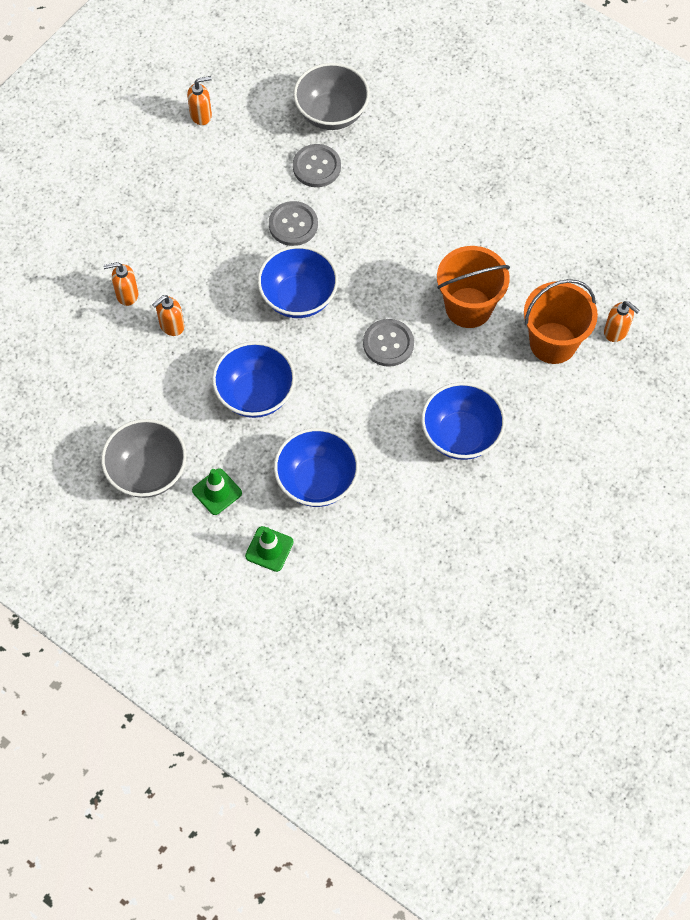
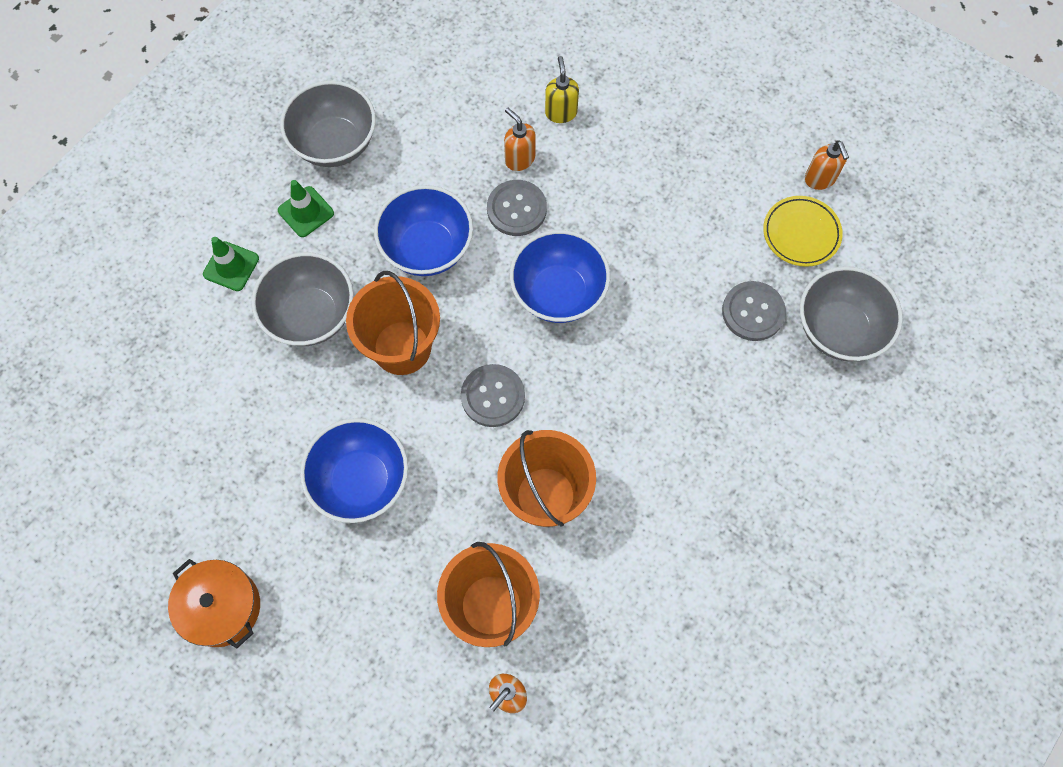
camera: 90 degrees right, 5 degrees up
orange soap dispenser [103,262,138,306] -> yellow soap dispenser [545,56,579,123]
grey button [269,201,318,246] -> grey button moved to [487,180,547,236]
blue bowl [274,428,359,507] -> grey bowl [251,252,354,346]
none -> orange pot [168,559,260,649]
none -> orange bucket [346,271,440,375]
none -> yellow plate [763,196,843,267]

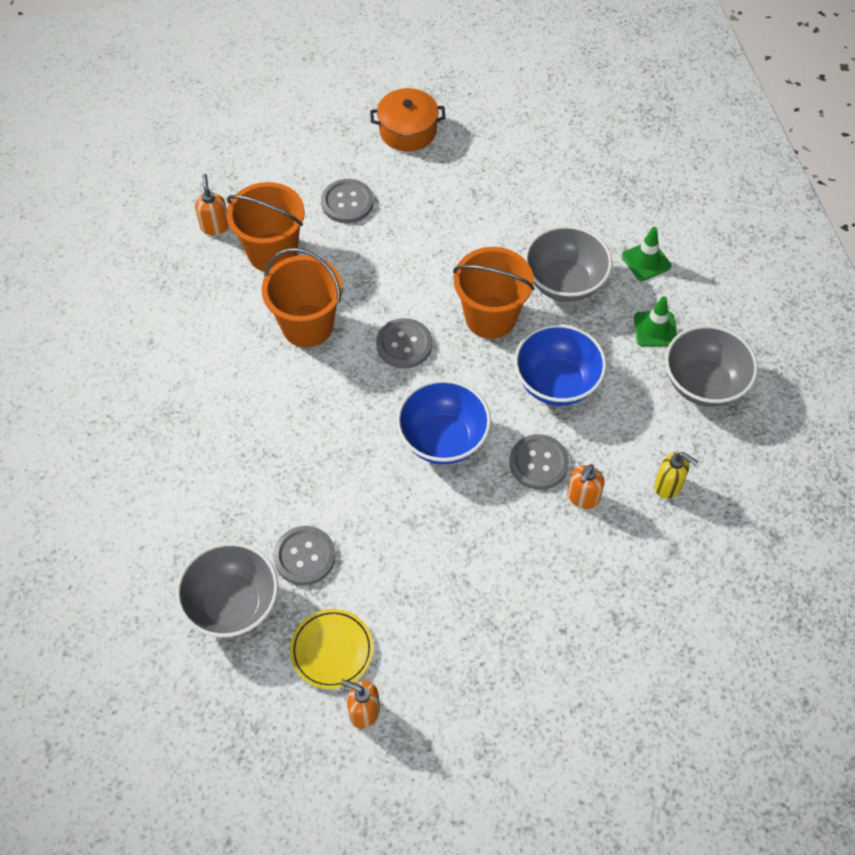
camera: 130 degrees right, 10 degrees down
blue bowl [300,418,408,523] -> none
orange soap dispenser [504,108,536,171] -> orange soap dispenser turned 120 degrees clockwise [567,464,604,509]
yellow soap dispenser [545,56,579,123] -> yellow soap dispenser moved to [654,452,699,499]
none -> grey button [321,179,373,223]

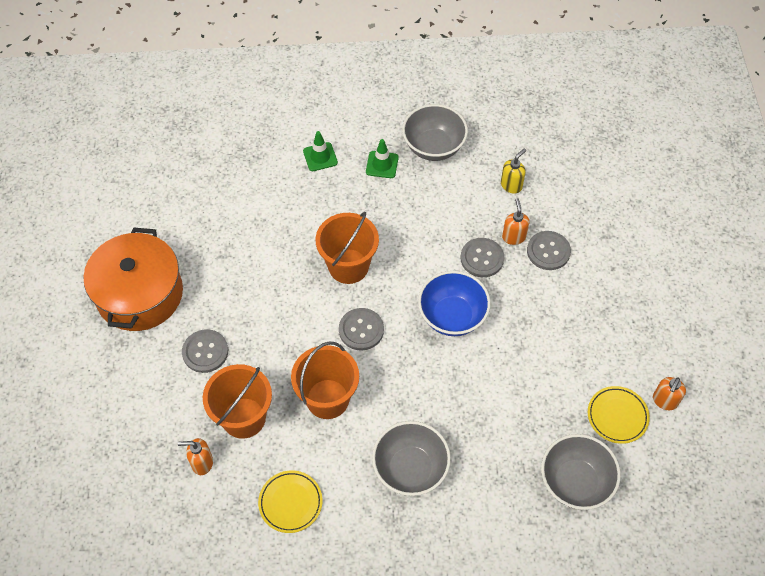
camera: 80 degrees left, 0 degrees up
grey button [273,526,336,585] -> grey button moved to [527,231,571,270]
orange pot [370,88,446,152] -> orange pot [84,227,183,331], size x1.71
blue bowl [514,324,607,406] -> none
grey bowl [525,225,612,302] -> grey bowl moved to [372,421,451,496]
orange soap dispenser [567,464,604,509] -> orange soap dispenser turned 135 degrees counterclockwise [502,198,529,245]
none -> yellow plate [258,470,323,533]

